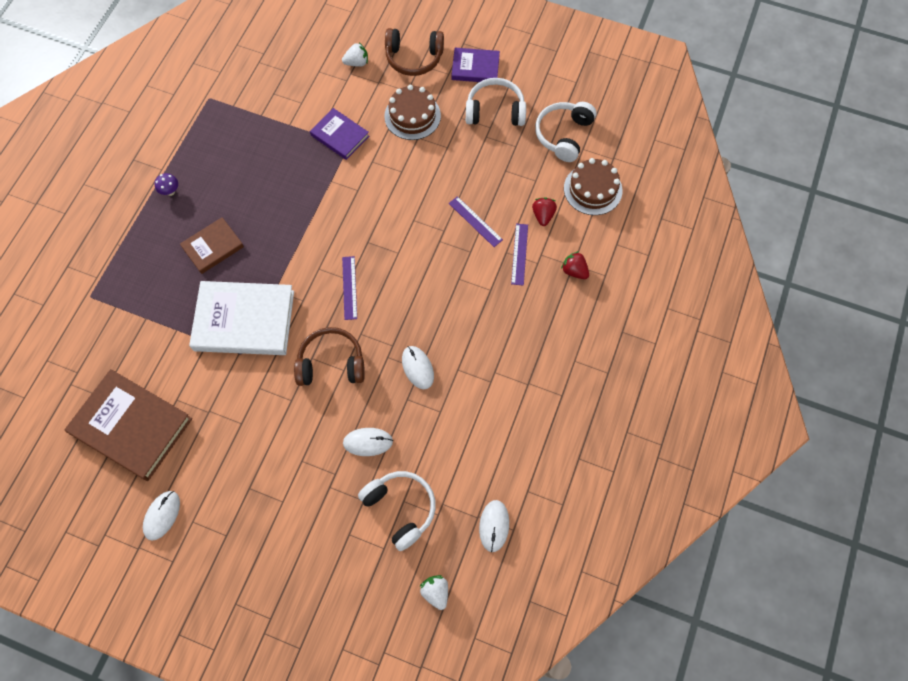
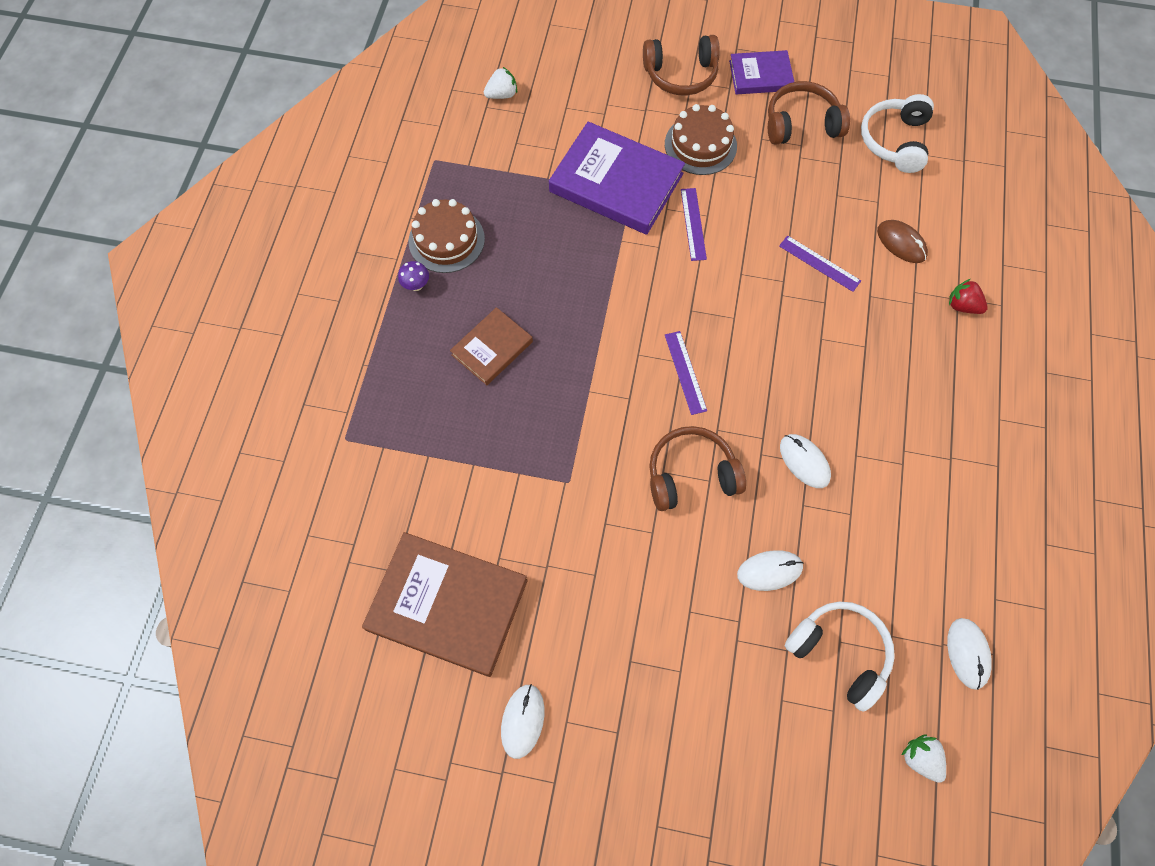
camera: 10 degrees left, 0 degrees up
white book [189,281,294,355] -> none
purple book [310,108,369,160] -> purple book [549,121,685,235], size x1.79
white strawberry [342,42,368,67] -> white strawberry moved to [484,66,517,99]
white headphones [466,78,526,126] -> brown headphones [768,81,850,145]
purple ruler [511,224,528,285] -> purple ruler moved to [681,188,707,261]
red strawberry [532,197,557,226] -> brown mouse [877,220,928,263]
brown cake [564,158,622,215] -> brown cake moved to [409,199,485,273]

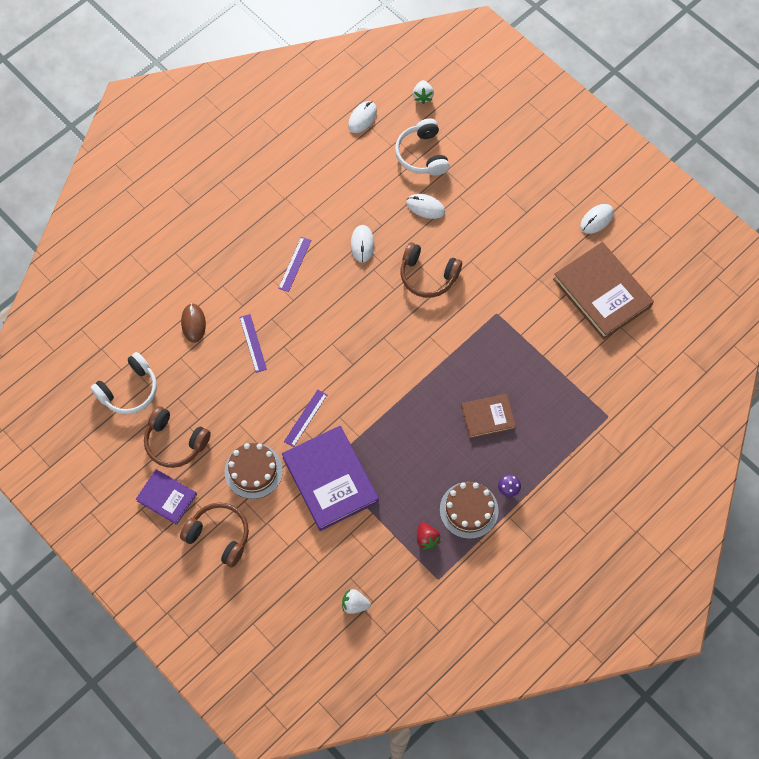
camera: 145 degrees left, 0 degrees up
purple ruler [665,331,707,415] -> purple ruler moved to [278,237,311,292]
red strawberry [949,279,988,314] -> red strawberry moved to [417,522,440,550]

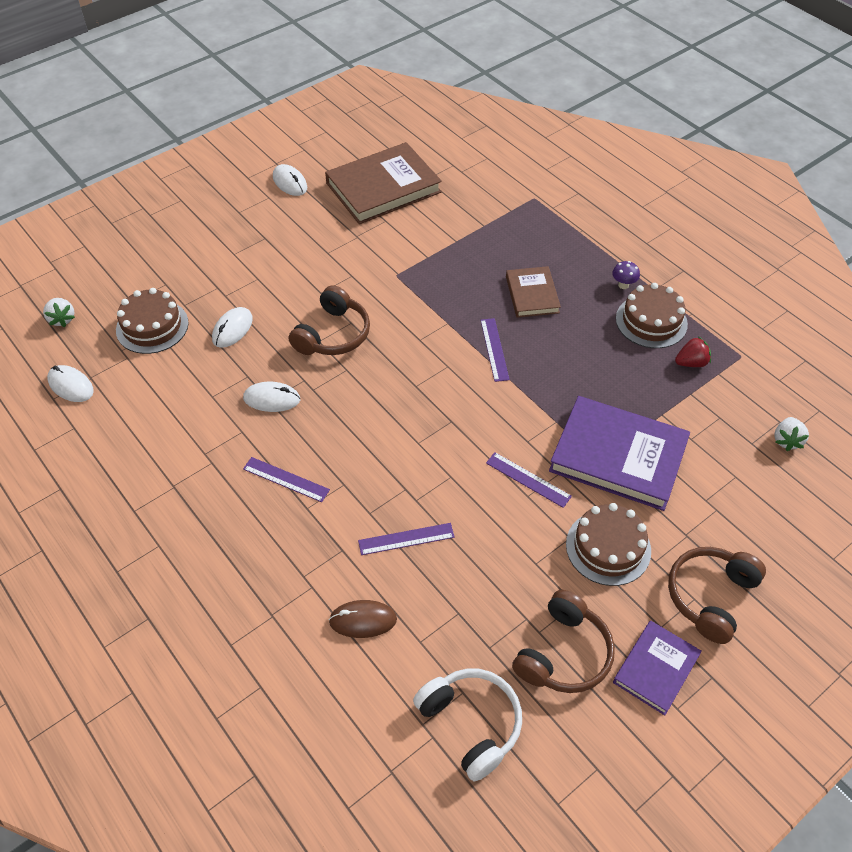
camera: 85 degrees left, 15 degrees down
purple book [282,426,379,531] -> purple book turned 45 degrees clockwise [549,396,690,511]
white headphones [395,118,450,176] -> brown cake [116,288,189,354]
white strawberry [413,80,434,104] -> white strawberry turned 60 degrees clockwise [43,298,75,327]
none -> purple ruler [480,318,510,382]

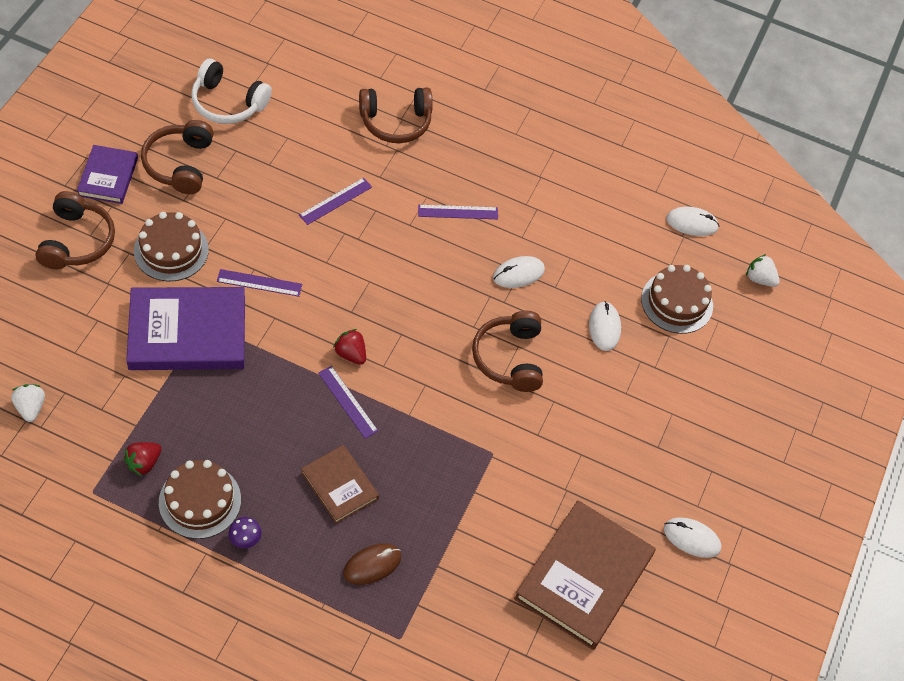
camera: 145 degrees right, 5 degrees up
brown mouse [329,600,397,638] -> brown mouse moved to [343,543,401,585]
none -> red strawberry [333,329,366,365]
none -> brown headphones [359,87,433,143]

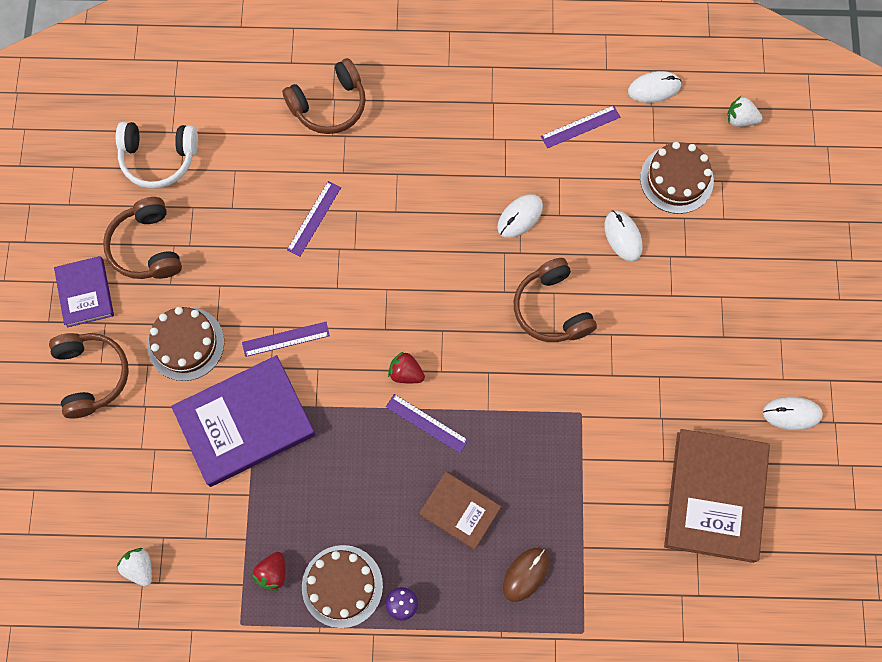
camera: 15 degrees left, 15 degrees up
purple ruler [418,205,498,219] -> purple ruler moved to [541,105,620,148]

